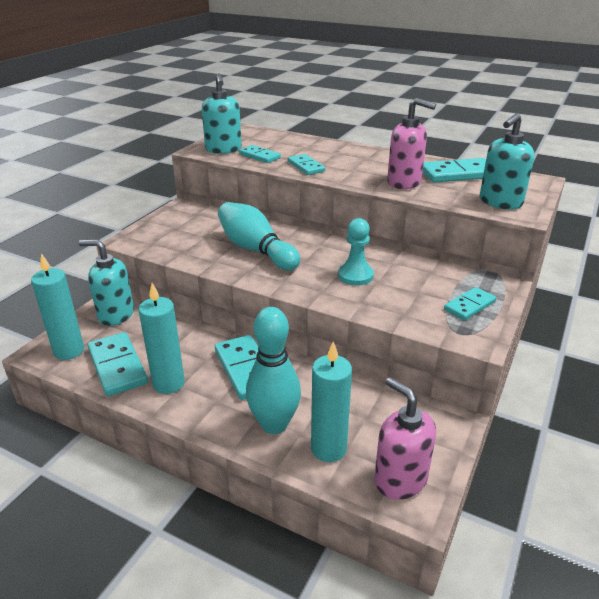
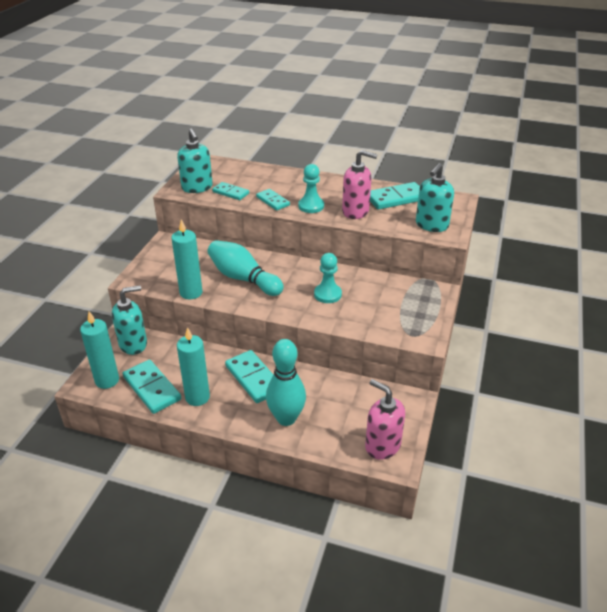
camera: 10 degrees left, 5 degrees up
turquoise soap dispenser [79,239,134,326] -> turquoise soap dispenser turned 150 degrees clockwise [112,285,147,355]
turquoise candle [311,342,352,462] -> turquoise candle moved to [171,219,202,300]
turquoise domino [444,287,496,321] -> none
none -> turquoise pawn [298,164,324,213]

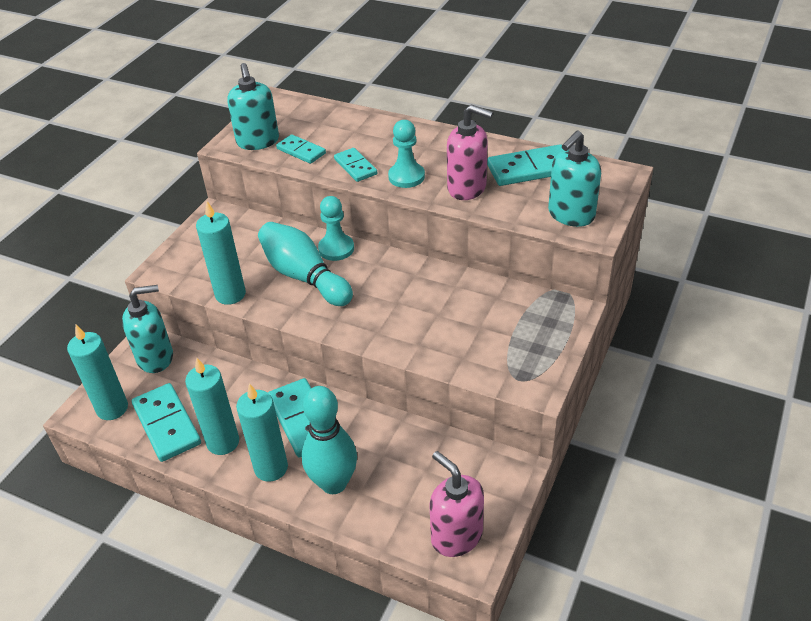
camera: 10 degrees right, 5 degrees up
turquoise pawn [314,253,342,303] -> turquoise pawn moved to [318,196,354,261]
none -> turquoise candle [236,383,288,482]

